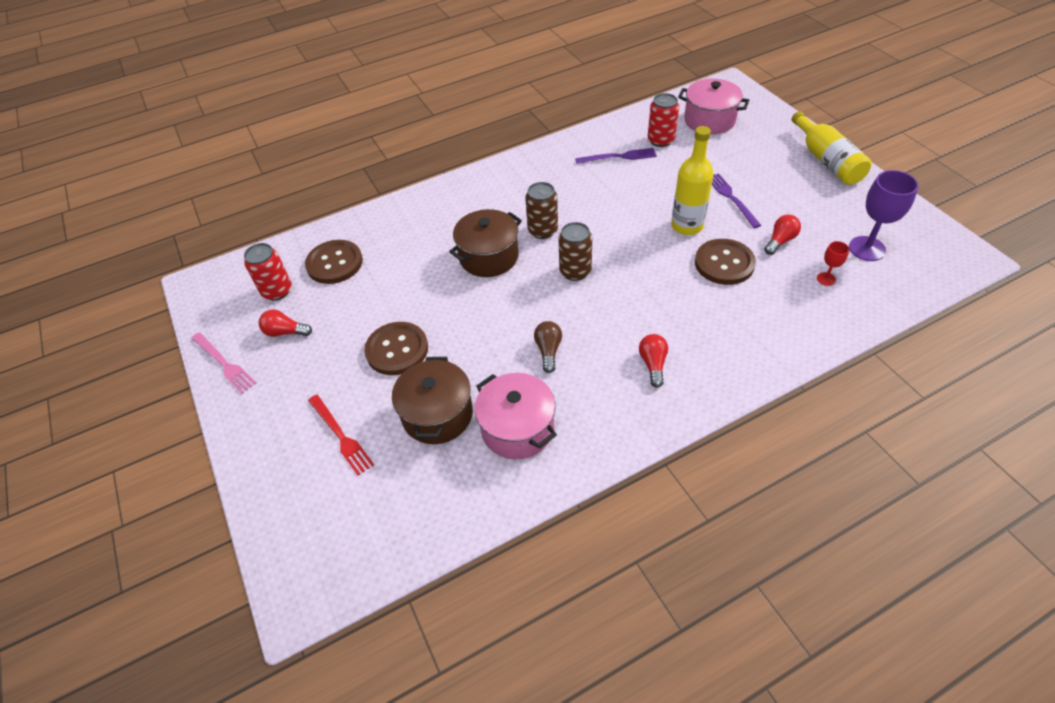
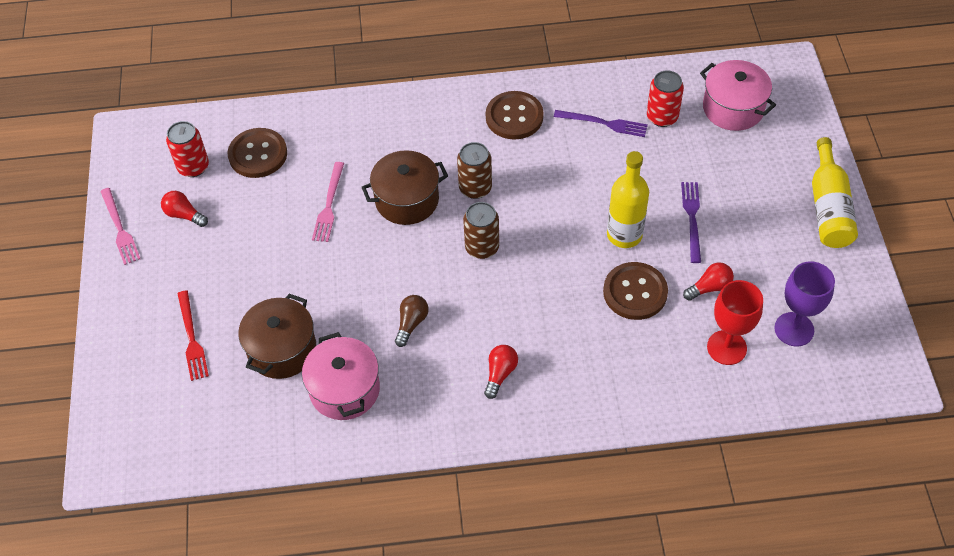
camera: 20 degrees right, 5 degrees up
brown button [364,322,428,375] -> brown button moved to [486,91,544,140]
red goblet [817,241,849,286] -> red goblet [707,280,763,365], size x1.99
none -> pink fork [312,162,344,242]

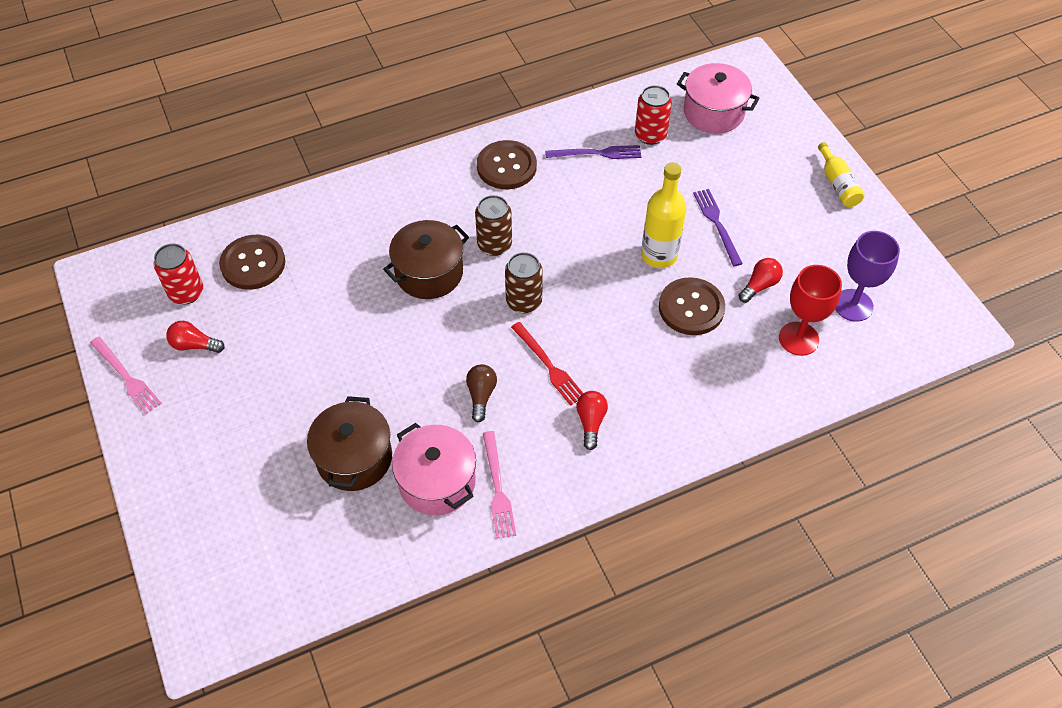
camera: 20 degrees left, 0 degrees up
red fork [177,290,209,381] -> red fork moved to [511,322,583,406]
pink fork [312,162,344,242] -> pink fork moved to [483,431,516,539]
yellow bottle [812,137,858,248] -> yellow bottle [818,142,865,207], size x0.64

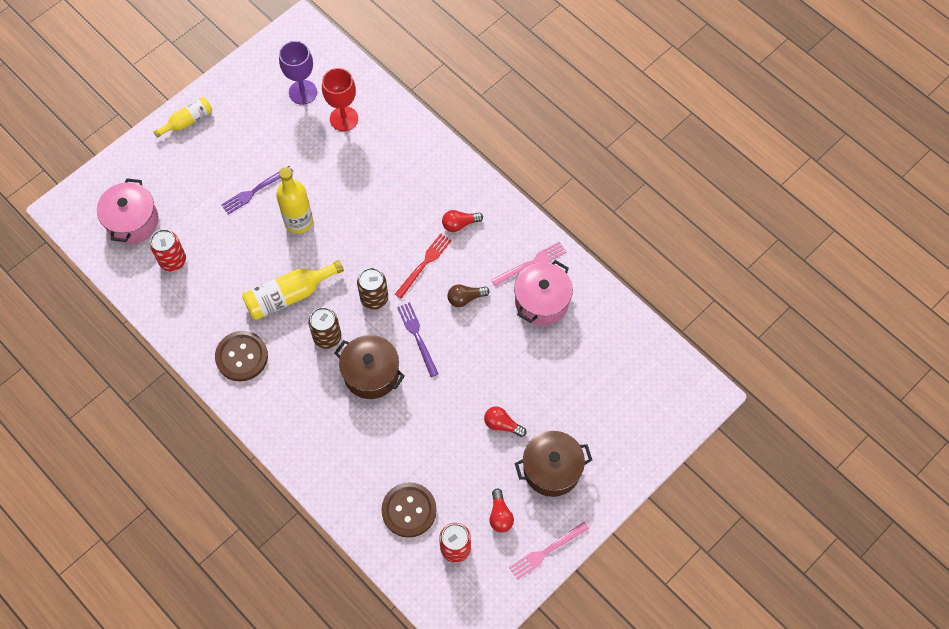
camera: 110 degrees left, 10 degrees up
pink fork [90,337,162,414] -> pink fork turned 150 degrees counterclockwise [509,522,589,580]
brown pot [307,396,392,491] -> brown pot moved to [515,431,592,497]
purple fork [545,145,641,159] -> purple fork moved to [397,302,438,377]
brown button [659,277,725,335] -> none
red light bulb [738,258,783,303] -> red light bulb moved to [484,406,527,437]
none -> yellow bottle [242,260,344,320]

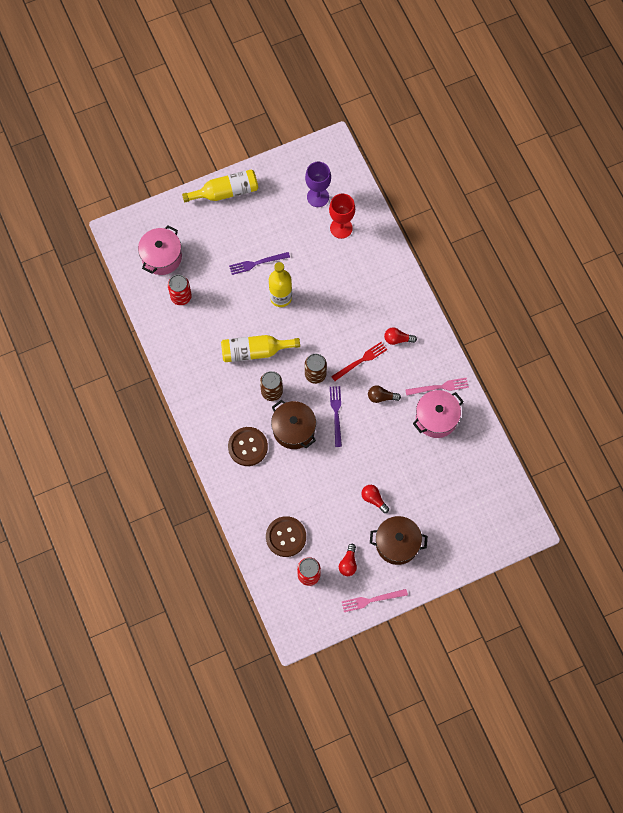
camera: 20 degrees right, 5 degrees up
yellow bottle [154,97,212,138] -> yellow bottle [182,169,258,202], size x1.57
brown button [215,331,268,382] -> brown button moved to [228,427,268,466]

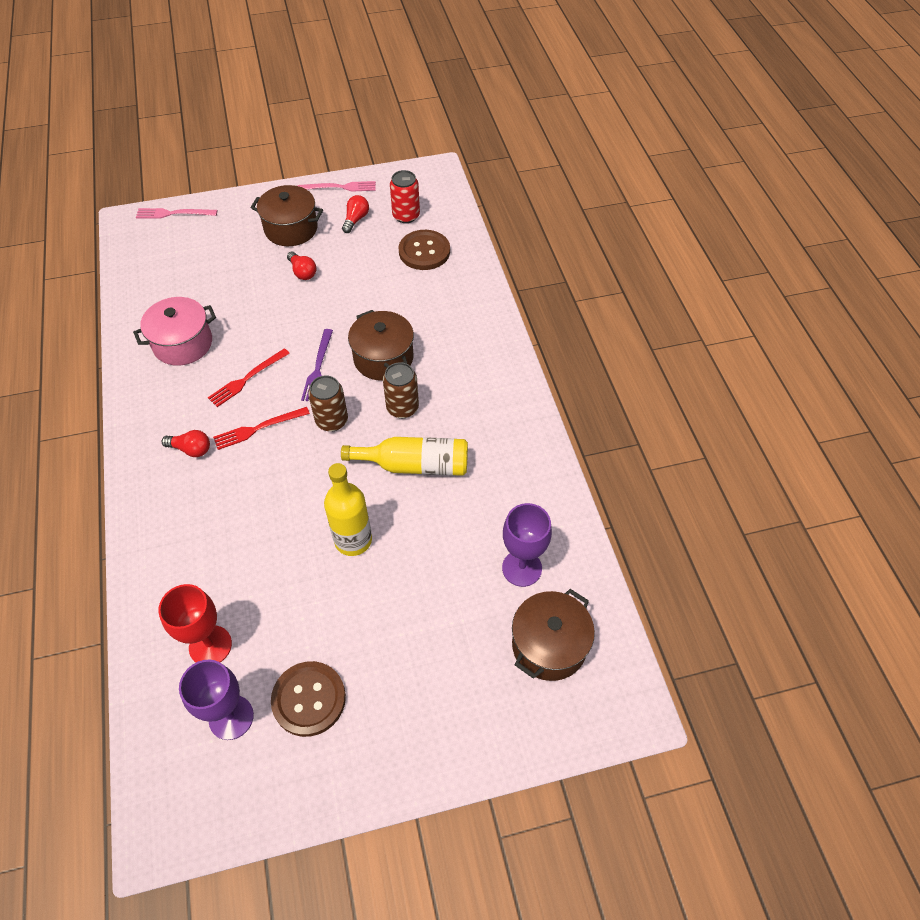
camera: 170 degrees left, 15 degrees down
pink pot [138,225,182,275] -> brown pot [512,589,595,681]
red can [168,275,192,305] -> purple goblet [502,503,552,587]
yellow bottle [182,169,258,202] -> none
brown button [228,427,268,466] -> brown button moved to [271,661,346,737]
purple fork [229,252,290,275] -> none
brown light bulb [368,385,401,403] -> red fork [208,348,290,407]
pink fork [405,378,469,395] -> pink fork moved to [136,208,217,219]

